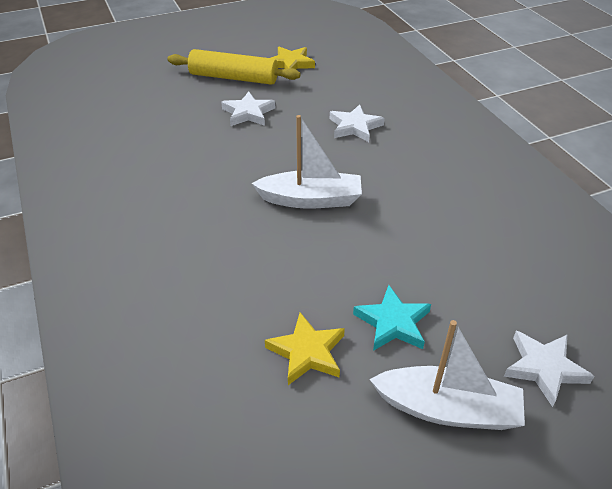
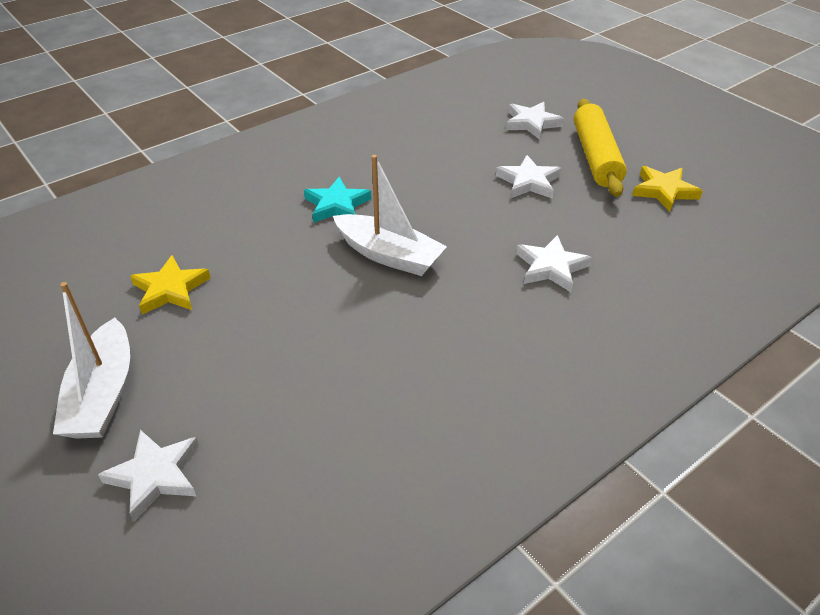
camera: 75 degrees right, 0 degrees up
white boat [251,115,362,209] -> white boat turned 45 degrees counterclockwise [333,155,447,276]
turquoise star [353,285,431,351] -> turquoise star moved to [304,177,371,223]
none -> white star [506,102,564,140]

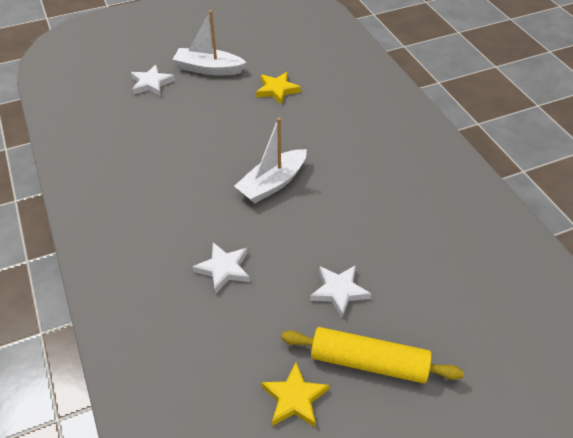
camera: 105 degrees right, 5 degrees up
turquoise star [304,177,371,223] -> none
white star [506,102,564,140] -> none

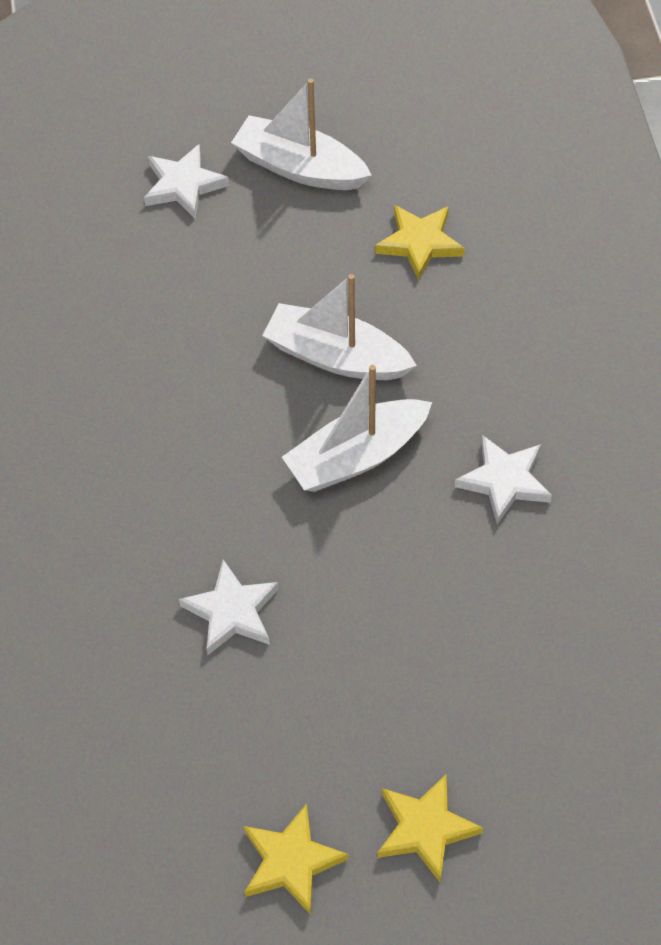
camera: 15 degrees right, 10 degrees up
yellow rolling pin [281,327,464,384] -> yellow star [377,774,483,882]
white star [310,265,371,318] -> white star moved to [455,435,552,524]
none -> white boat [262,274,417,380]

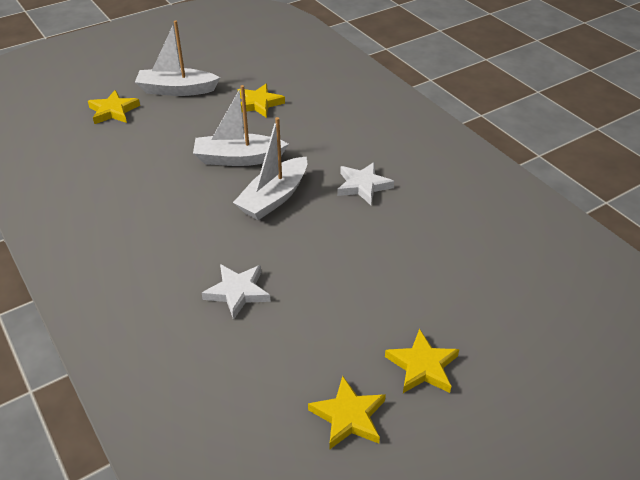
camera: 25 degrees left, 15 degrees down
white star [144,144,229,219] -> yellow star [88,90,140,124]

